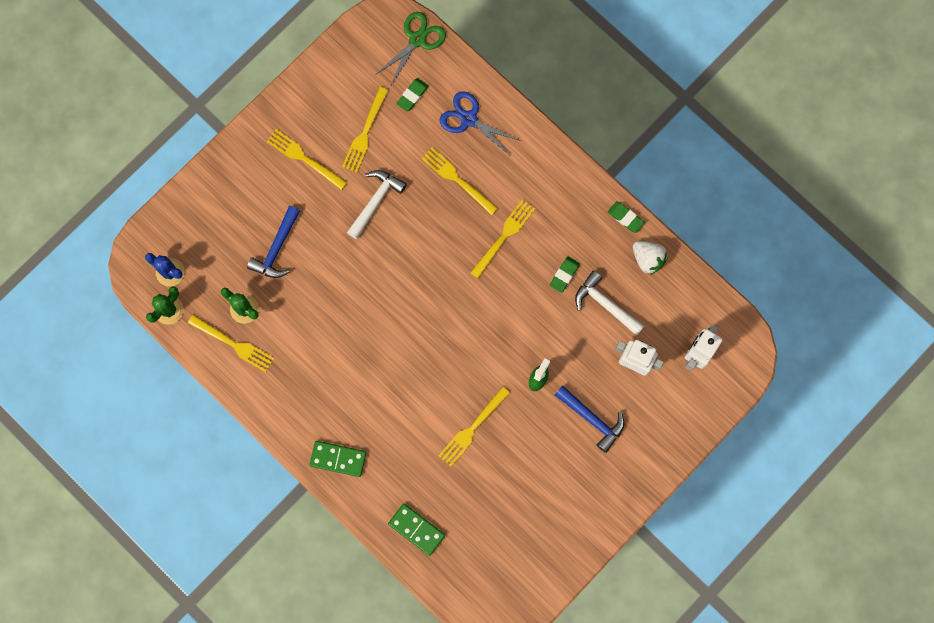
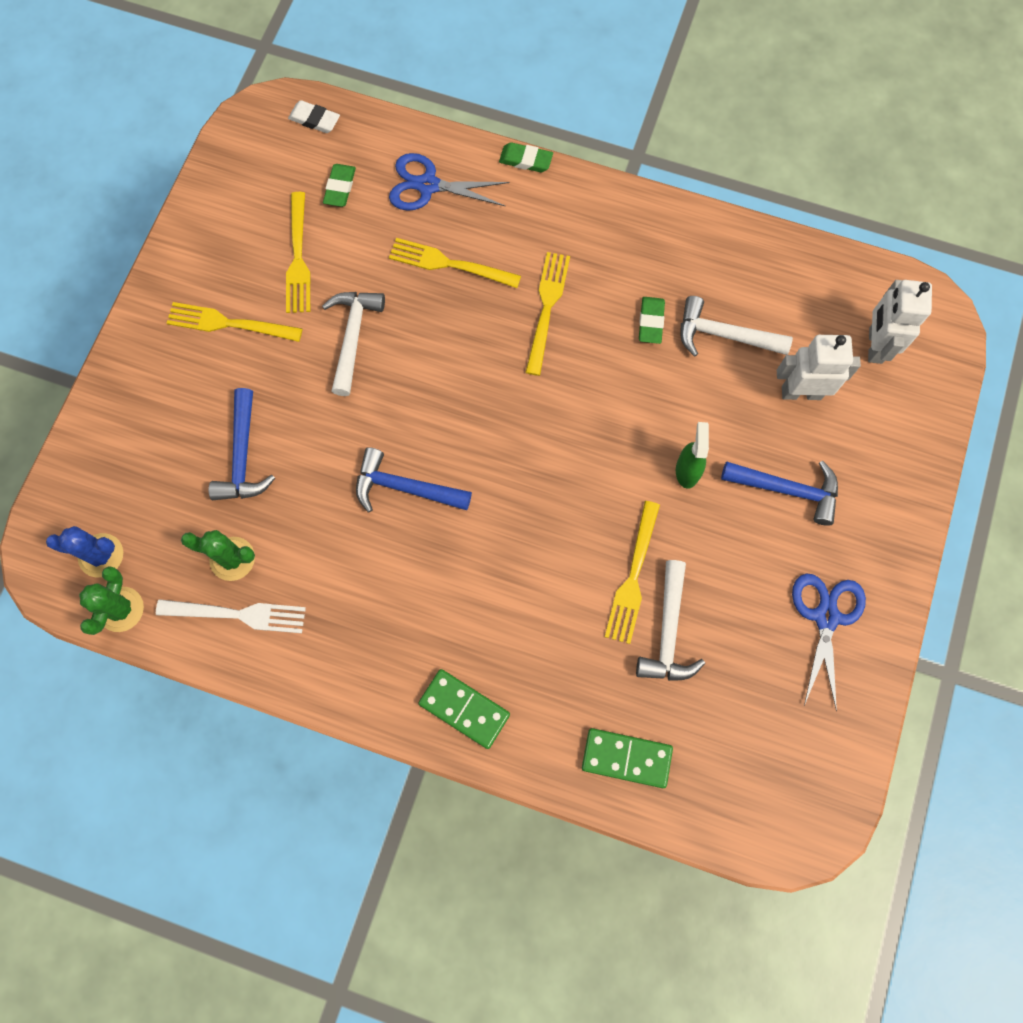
camera: 25 degrees left, 5 degrees down
yellow fork [188,315,274,372] -> white fork [156,599,306,633]
green domino [310,441,366,477] -> green domino turned 45 degrees clockwise [418,669,510,749]
green scissors [375,12,446,87] -> white eraser [288,100,340,133]
green eraser [608,201,645,233] -> green eraser moved to [499,142,553,172]
white strawberry [633,241,668,275] -> none
none -> blue hammer [356,447,472,512]
none -> white hammer [636,560,705,681]
none -> blue scissors [792,573,866,711]

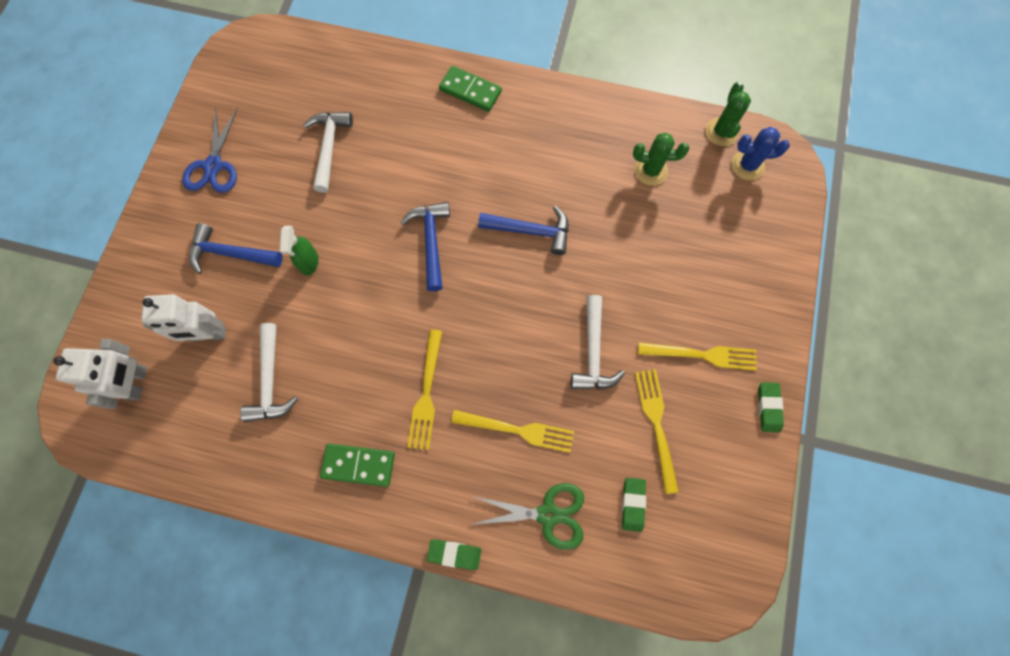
camera: 175 degrees right, 0 degrees up
white fork [156,599,306,633] -> none
blue hammer [209,388,275,500] -> blue hammer moved to [401,202,450,291]
white eraser [288,100,340,133] -> none
blue scissors [389,153,509,211] -> green scissors [469,483,584,550]
green domino [582,728,673,788] -> green domino moved to [320,443,395,487]
yellow fork [605,501,660,644] -> none
green eraser [639,297,665,344] -> green eraser moved to [758,382,784,432]
white hammer [680,296,793,357] -> white hammer turned 75 degrees clockwise [240,323,298,422]

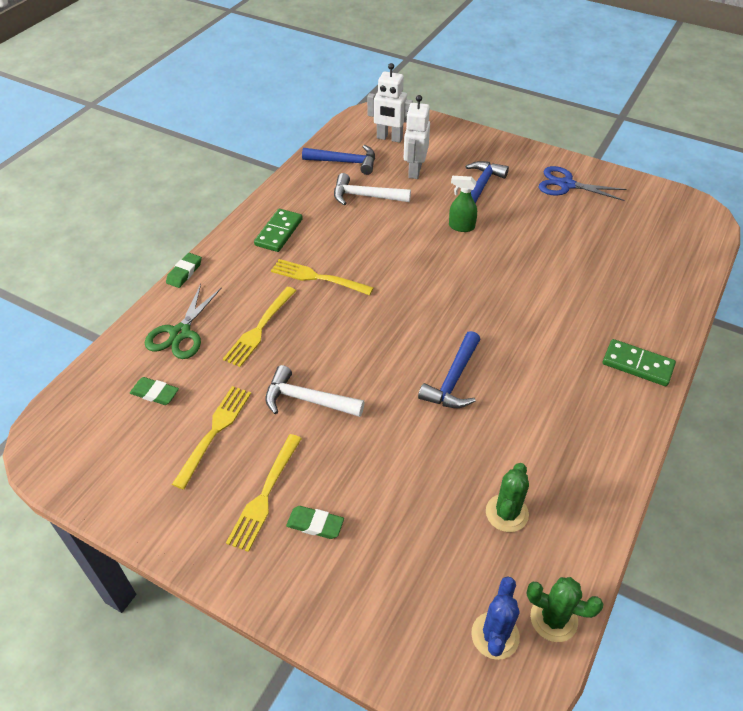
camera: 105 degrees right, 25 degrees down
white hammer [303,112,353,193] -> none
blue hammer [401,202,450,291] -> blue hammer moved to [302,145,375,175]
green domino [439,66,502,112] -> green domino turned 75 degrees clockwise [603,339,676,386]
yellow fork [635,369,679,494] -> yellow fork turned 75 degrees counterclockwise [172,386,251,489]
green eraser [758,382,784,432] -> green eraser moved to [286,506,344,539]

